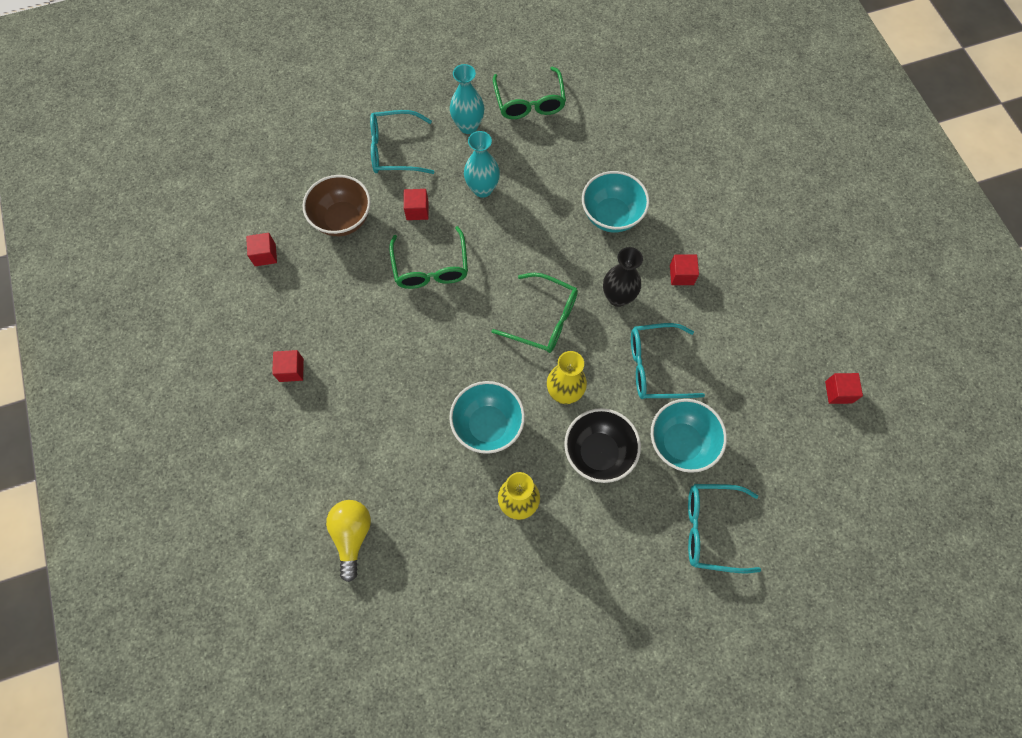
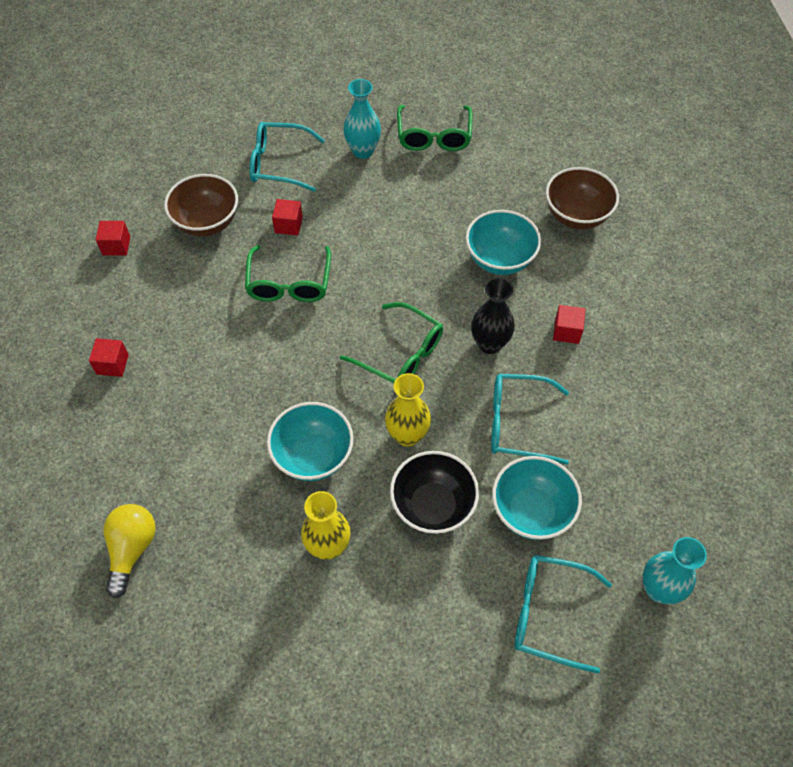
camera: 10 degrees right, 10 degrees down
turquoise vase [464,131,500,198] -> turquoise vase moved to [642,537,707,604]
red cube [825,373,863,404] -> none
none -> brown bowl [546,167,619,230]

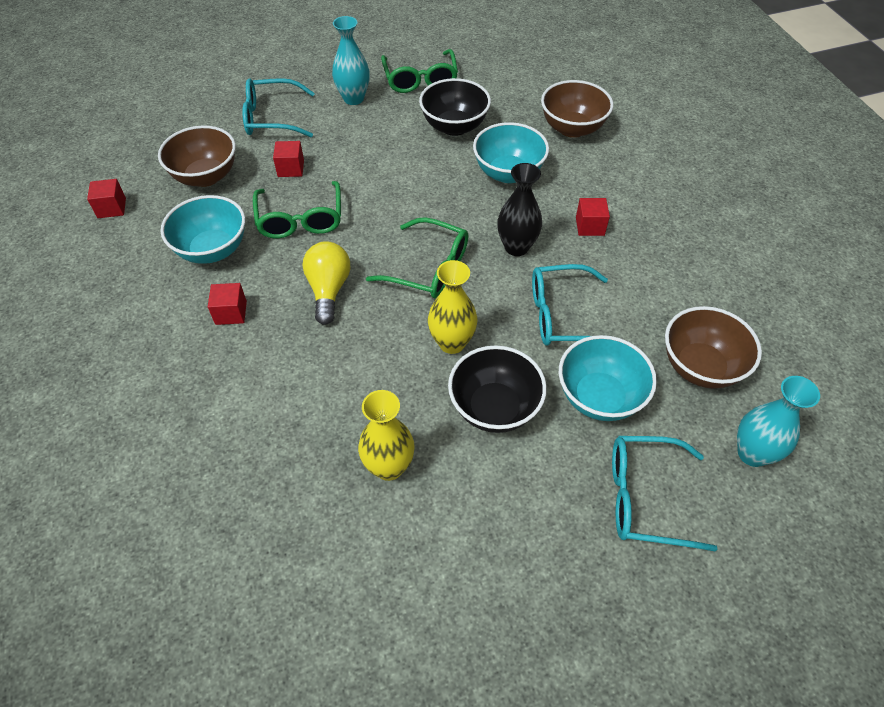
camera: 10 degrees left, 5 degrees down
red cube [89,338,129,377] -> red cube moved to [208,283,247,325]
yellow light bulb [104,504,156,598] -> yellow light bulb moved to [302,241,350,325]
turquoise bowl [267,402,354,481] -> turquoise bowl moved to [161,195,245,264]
none -> black bowl [419,78,491,136]
none -> brown bowl [665,306,762,389]

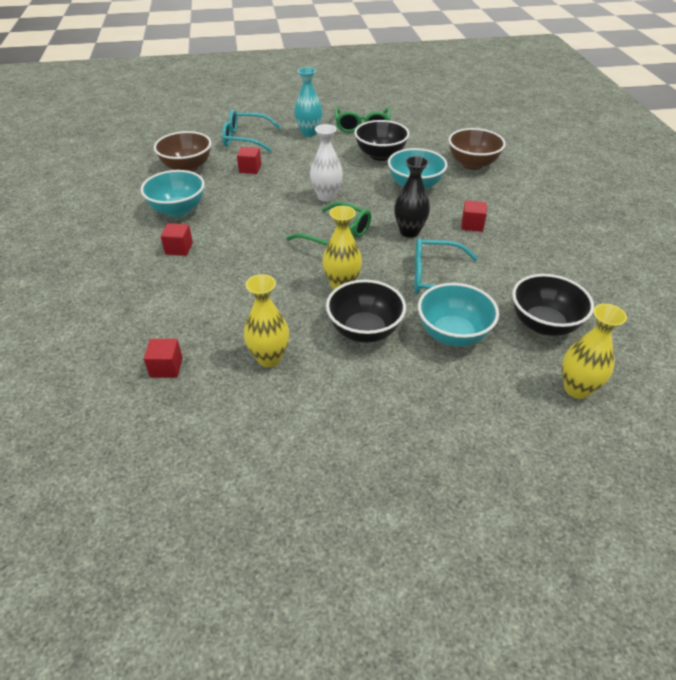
camera: 10 degrees right, 10 degrees down
red cube [87,179,126,218] -> red cube moved to [144,339,183,378]
green glasses [253,181,341,238] -> none
yellow light bulb [302,241,350,325] -> none
turquoise glasses [612,436,717,552] -> none
brown bowl [665,306,762,389] -> black bowl [512,274,594,336]
turquoise vase [737,376,820,467] -> yellow vase [562,304,627,399]
none -> white vase [310,124,343,202]

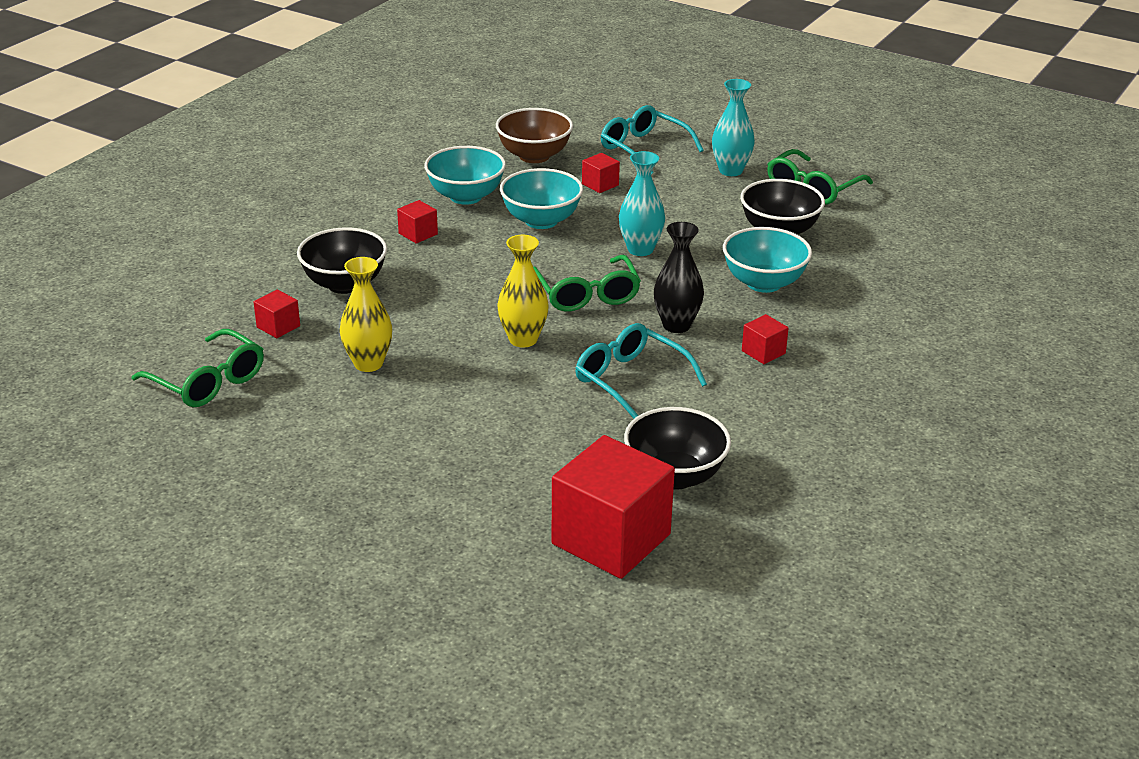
camera: 40 degrees right, 10 degrees down
white vase [310,124,343,202] -> turquoise vase [619,151,665,256]
black bowl [326,280,406,343] -> black bowl moved to [297,227,387,294]
turquoise bowl [418,283,499,346] -> turquoise bowl moved to [500,168,583,229]
brown bowl [448,128,506,170] -> none
yellow vase [562,304,627,399] -> red cube [551,435,675,579]
none -> green glasses [132,329,264,407]

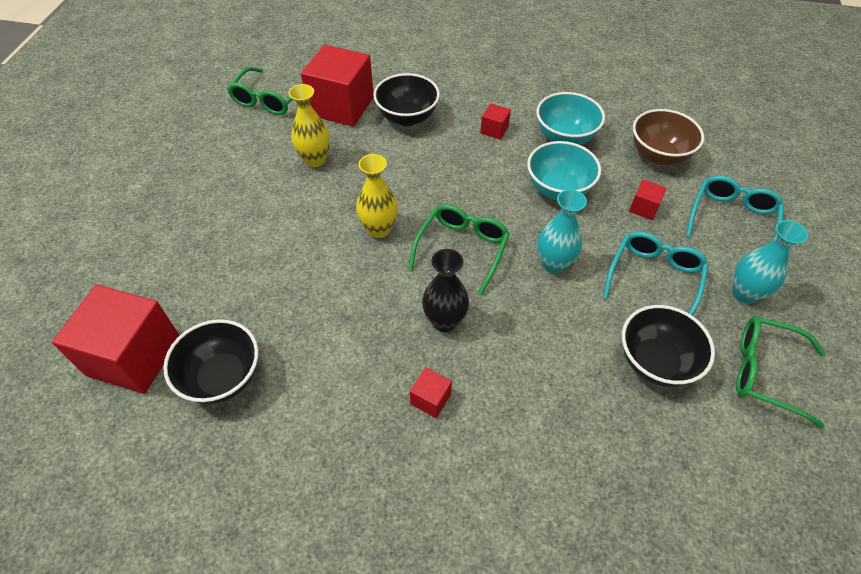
camera: 70 degrees right, 20 degrees up
red cube [254,289,300,338] -> red cube [301,45,374,127], size x2.32
green glasses [533,255,641,312] -> green glasses turned 150 degrees clockwise [408,204,510,295]
turquoise glasses [575,323,707,419] -> turquoise glasses moved to [603,232,709,316]
turquoise bowl [723,227,812,293] -> none

